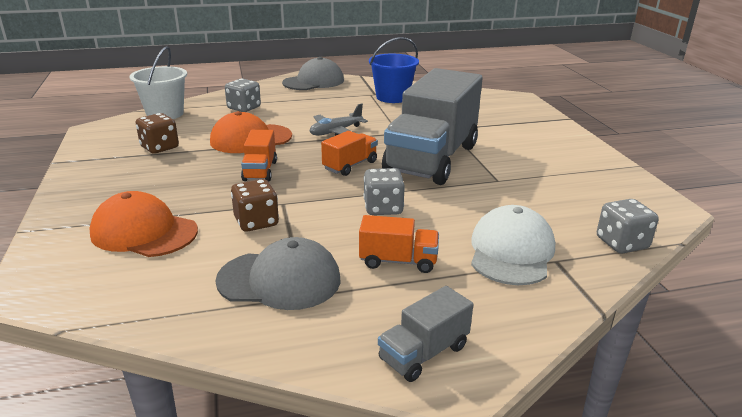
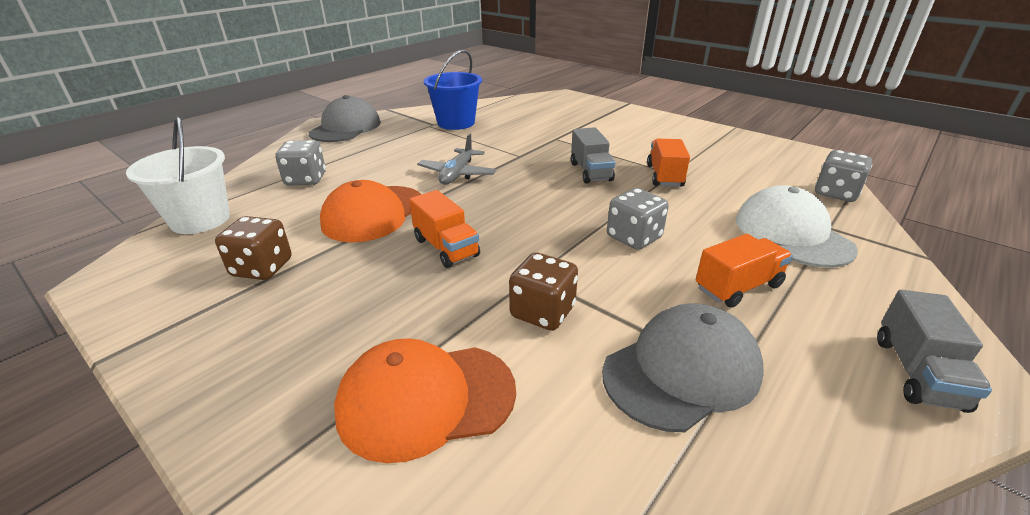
camera: 35 degrees left, 5 degrees up
orange truck [321,131,378,176] -> orange truck moved to [647,139,690,187]
grey truck [382,68,482,185] -> grey truck [571,127,615,184], size x0.43

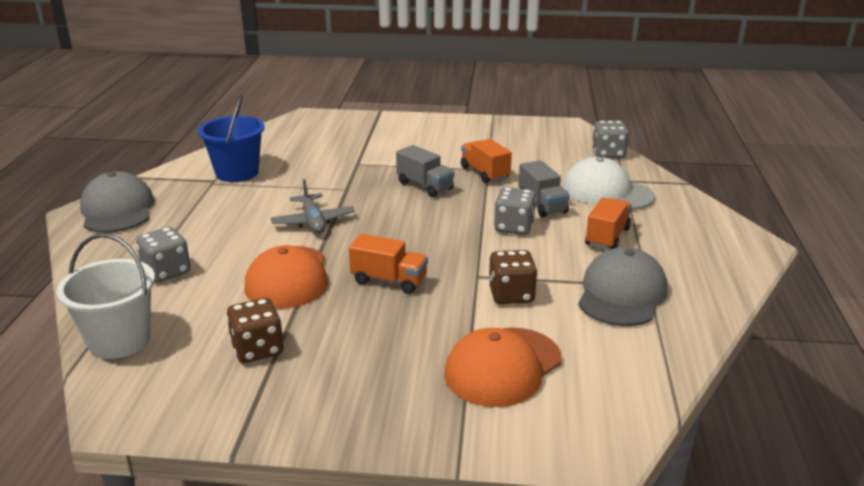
camera: 35 degrees left, 5 degrees down
grey truck [877,290,992,413] -> grey truck moved to [519,160,570,217]

